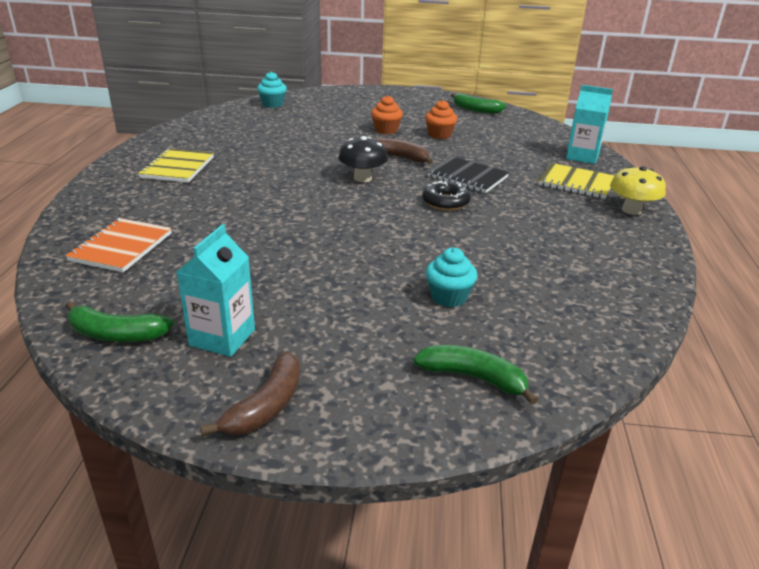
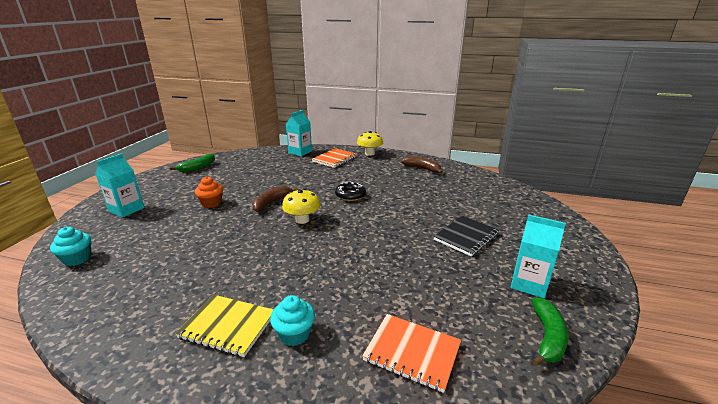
camera: 80 degrees left, 5 degrees down
brown banana [200,352,300,436] -> brown banana moved to [401,156,443,174]
black mushroom [338,136,388,182] -> yellow mushroom [282,189,320,224]
green banana [413,345,538,405] -> none
orange cupcake [425,100,457,139] -> none
turquoise cupcake [426,248,478,307] -> turquoise cupcake moved to [270,295,315,346]
black notebook [427,157,509,193] -> black notebook moved to [433,216,499,257]
yellow notebook [538,163,615,199] -> orange notebook [312,148,357,168]
none -> turquoise carton [95,154,144,218]

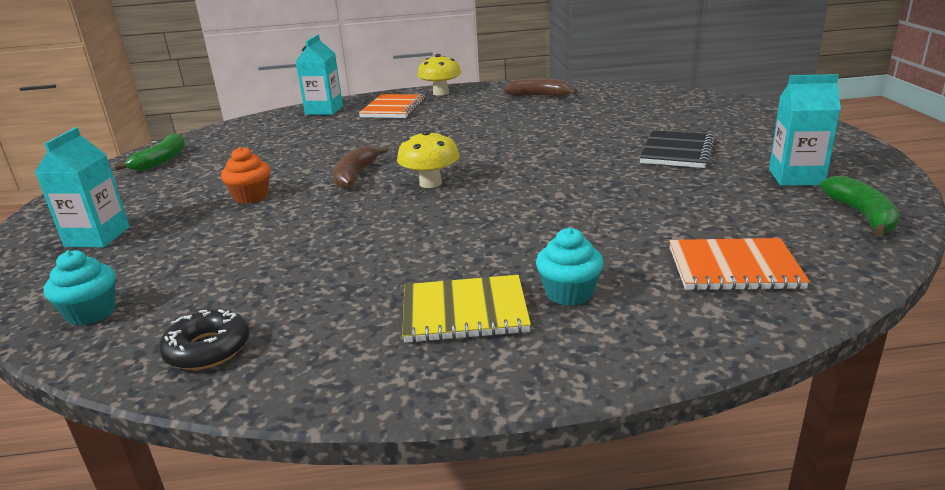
camera: 20 degrees left, 0 degrees up
black donut [335,182,366,201] -> black donut moved to [159,309,249,370]

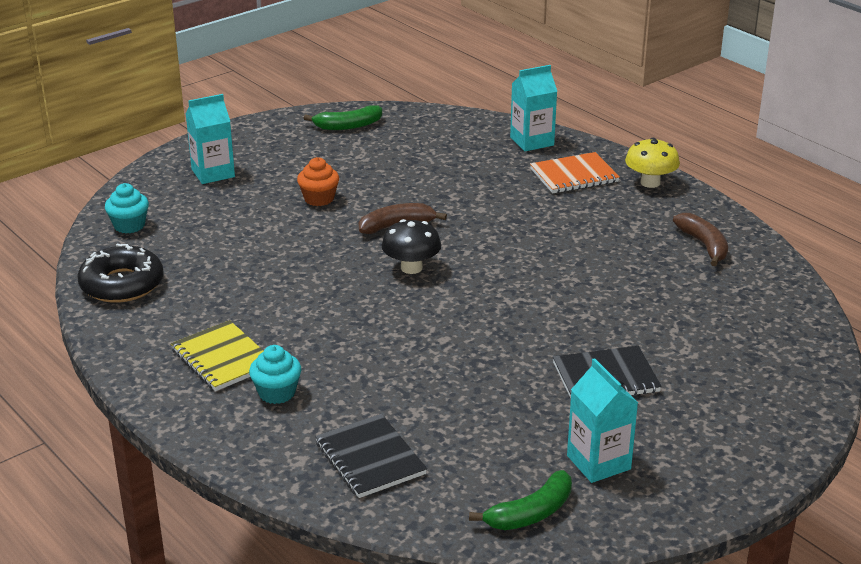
camera: 55 degrees right, 5 degrees up
black donut [159,309,249,370] -> black donut [77,243,164,303], size x1.51
yellow mushroom [397,130,460,188] -> black mushroom [381,219,441,274]
orange notebook [669,238,810,291] -> black notebook [315,414,427,498]

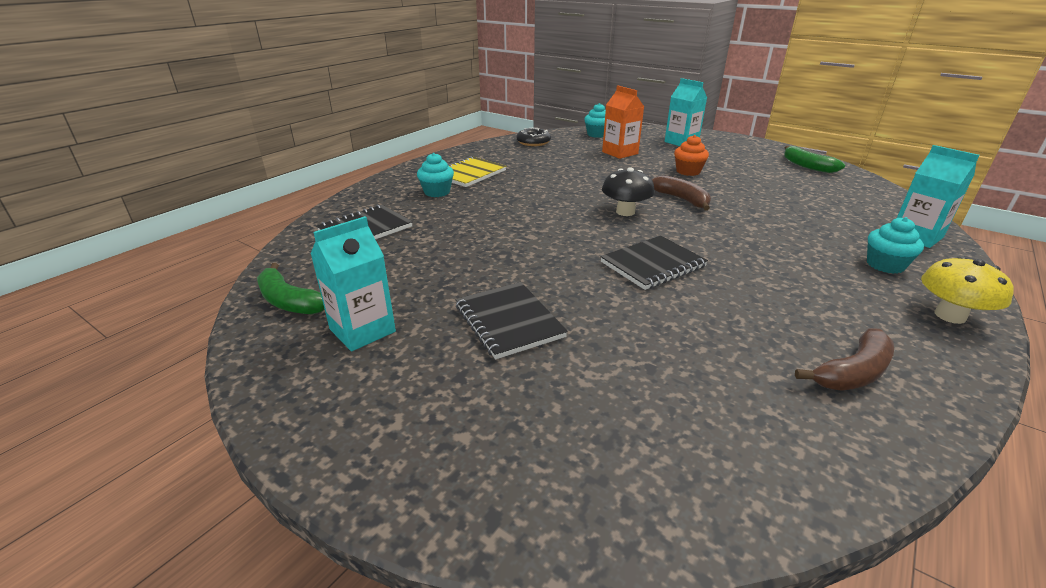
camera: 75 degrees right, 0 degrees up
black donut [77,243,164,303] -> black donut [517,127,551,146], size x0.66
orange notebook [530,152,620,193] -> turquoise cupcake [867,217,924,274]
none -> black notebook [600,236,708,290]
none -> orange carton [602,86,644,159]

